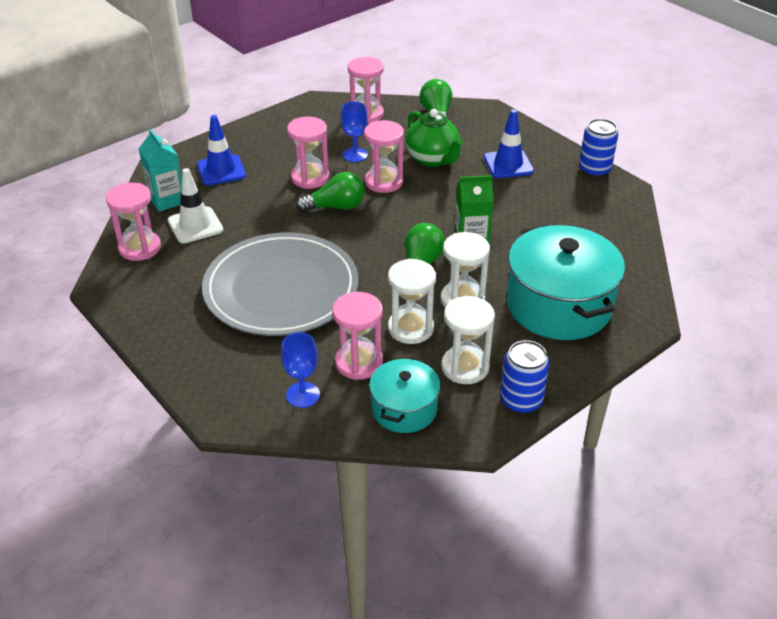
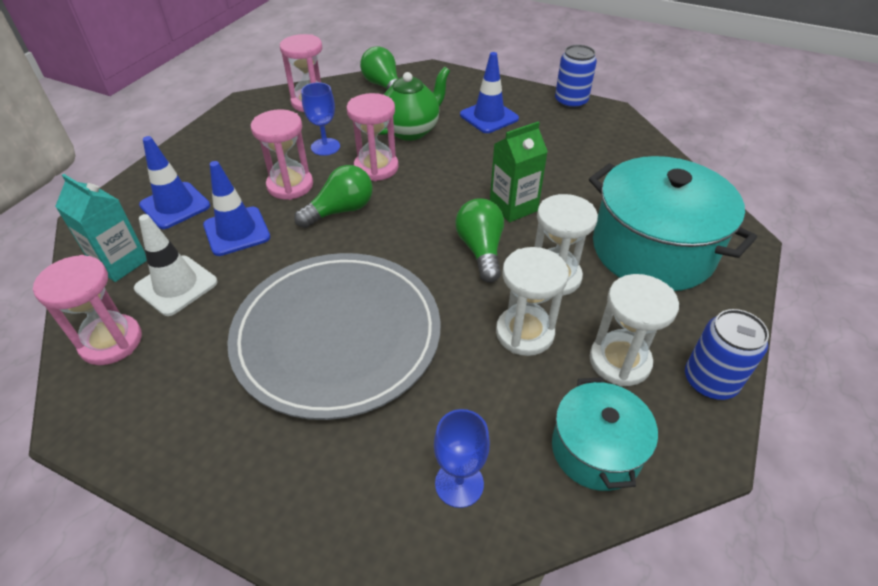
camera: 25 degrees left, 5 degrees up
pink hourglass [332,292,383,380] -> none
green teapot [406,109,464,167] -> green teapot turned 75 degrees counterclockwise [378,67,450,141]
none -> blue traffic cone [203,161,270,256]

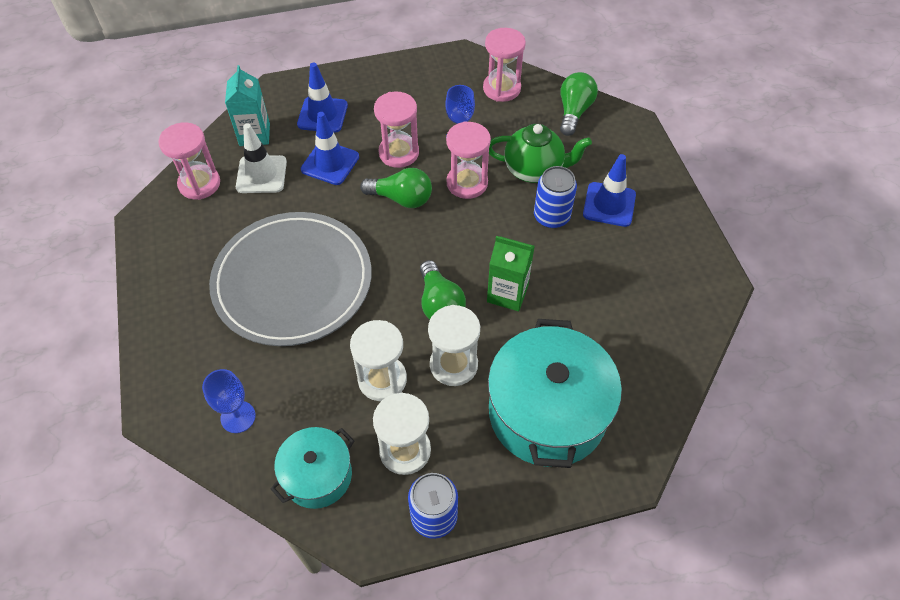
camera: 50 degrees right, 10 degrees up
green light bulb [455,198,504,283] -> green light bulb turned 120 degrees clockwise [420,260,466,319]
blue can [555,45,597,109] -> blue can moved to [534,166,577,228]

